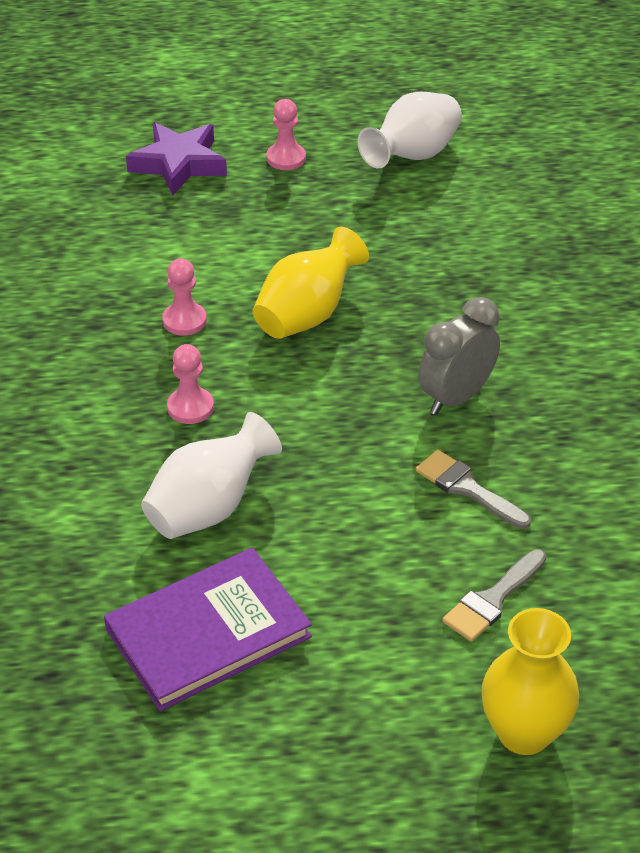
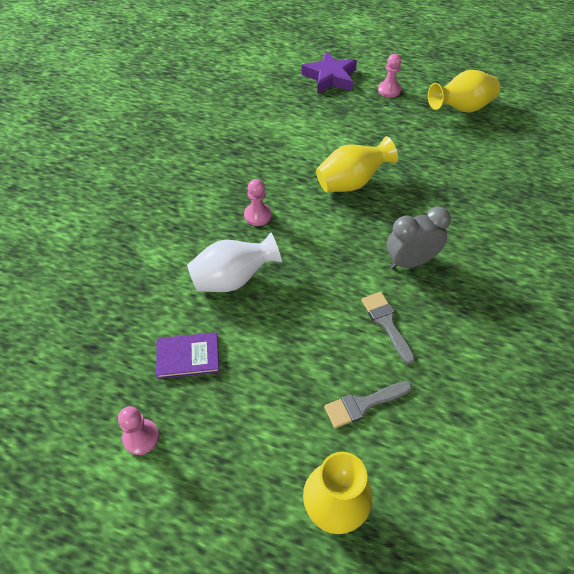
camera: 25 degrees right, 10 degrees up
purple book [104,548,312,711] -> purple book [156,332,219,379], size x0.58
pink pawn [162,258,207,336] -> pink pawn moved to [118,406,159,455]
white vase [358,92,462,168] -> yellow vase [428,70,500,112]

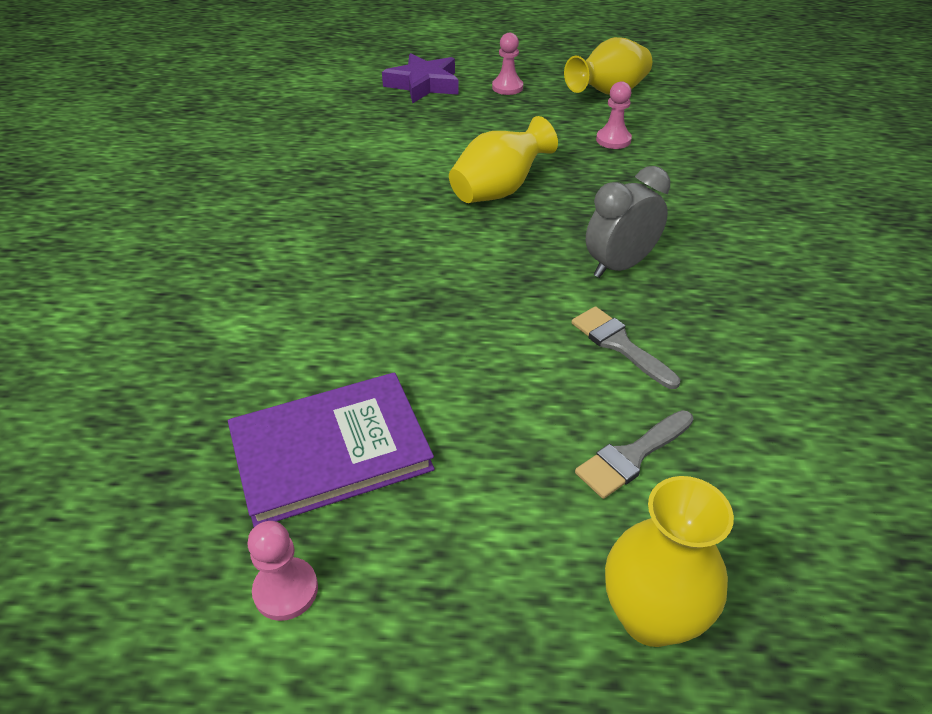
camera: 15 degrees left, 10 degrees down
purple book [156,332,219,379] -> purple book [228,372,435,527], size x1.74
white vase [187,233,282,292] -> none
pink pawn [244,179,272,226] -> pink pawn moved to [596,81,632,149]

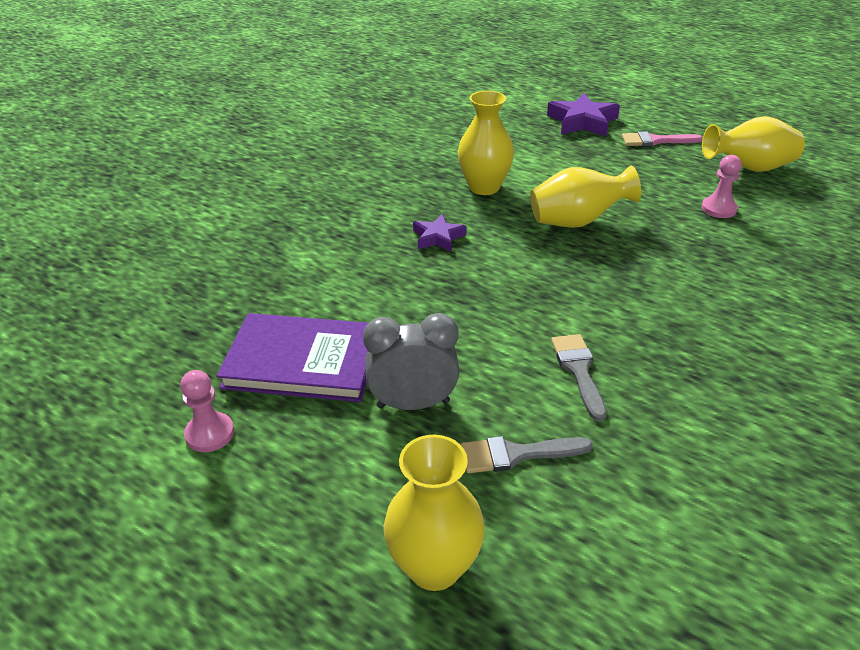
camera: 30 degrees right, 5 degrees down
pink pawn [492,33,523,95] -> pink brush [622,131,703,146]
grey clock [586,166,670,278] -> grey clock moved to [363,313,460,410]
none -> purple star [413,214,467,252]
none -> yellow vase [458,91,514,195]

